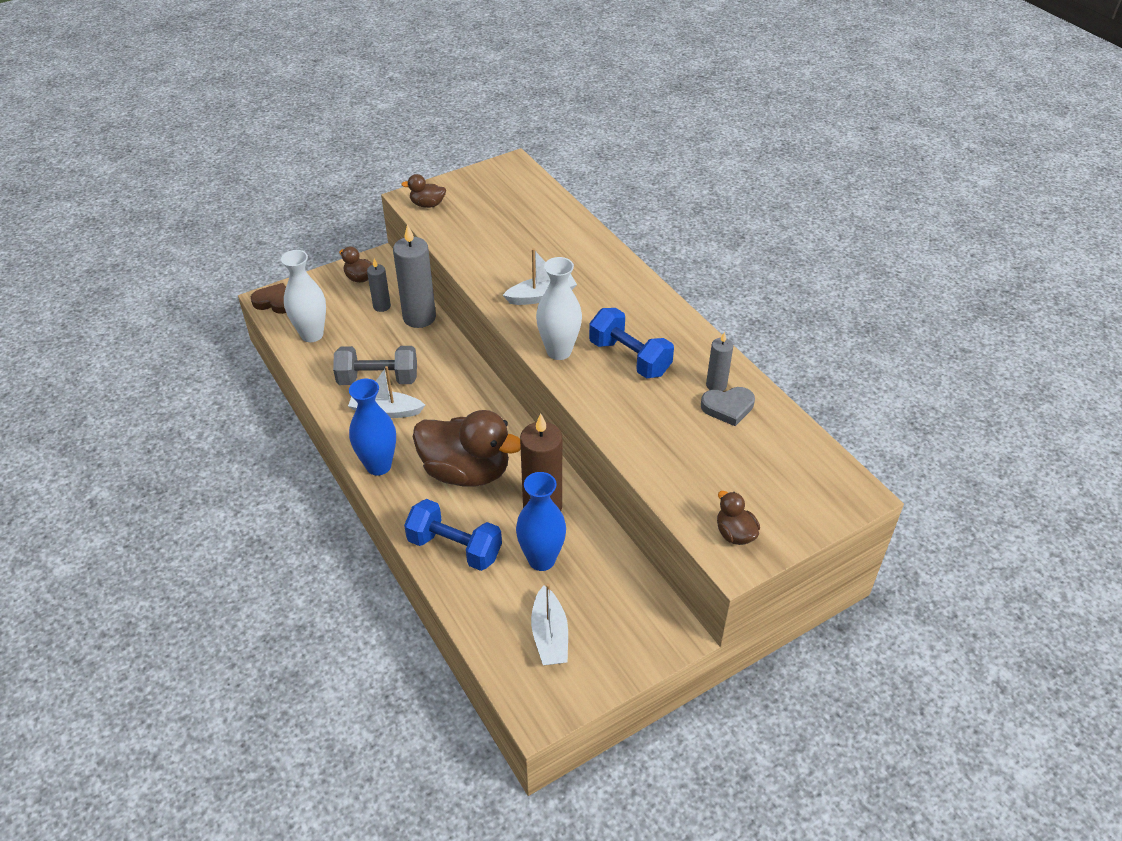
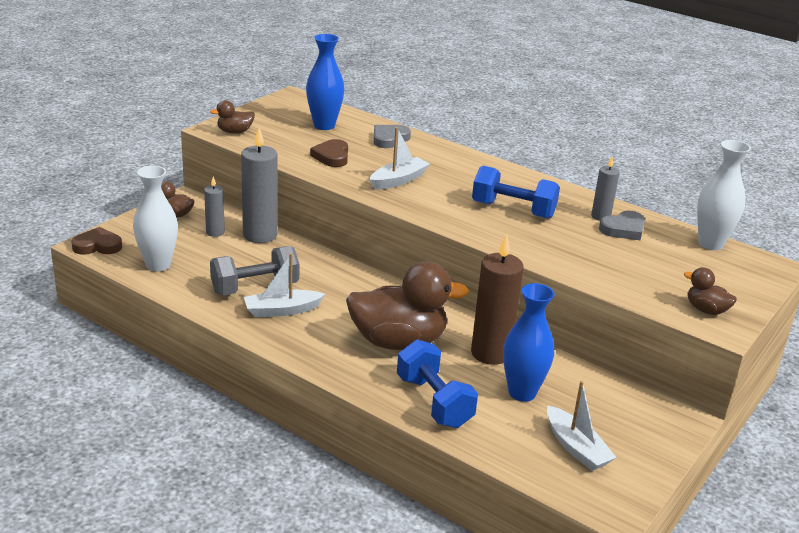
camera: 25 degrees left, 15 degrees down
blue vase [349,379,396,476] -> blue vase moved to [306,34,345,130]
blue dumbbell [404,499,502,571] -> blue dumbbell turned 60 degrees clockwise [397,339,478,428]
white vase [536,257,582,360] -> white vase moved to [697,140,751,250]
none -> brown heart [310,139,348,167]
none -> grey heart [374,125,411,148]

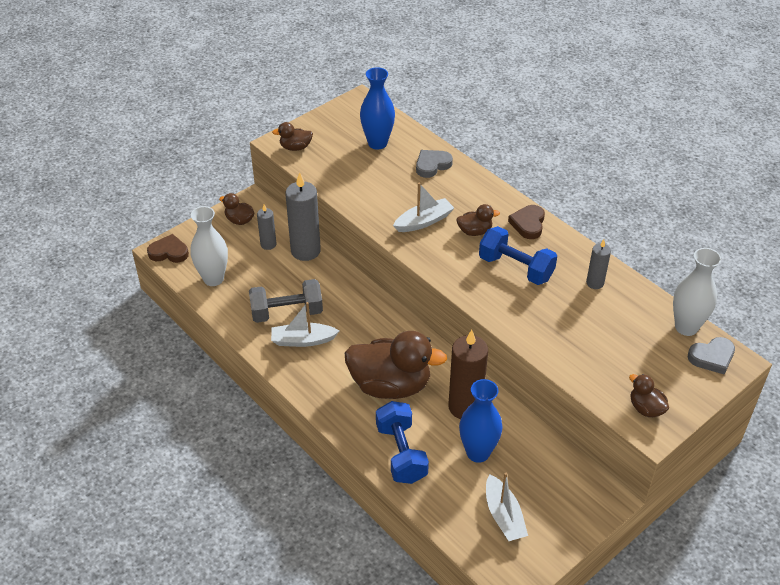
camera: 15 degrees right, 15 degrees up
brown heart [310,139,348,167] -> brown heart moved to [508,205,545,239]
grey heart [599,211,645,240] -> grey heart moved to [688,337,735,374]
none -> brown duck [456,204,500,236]

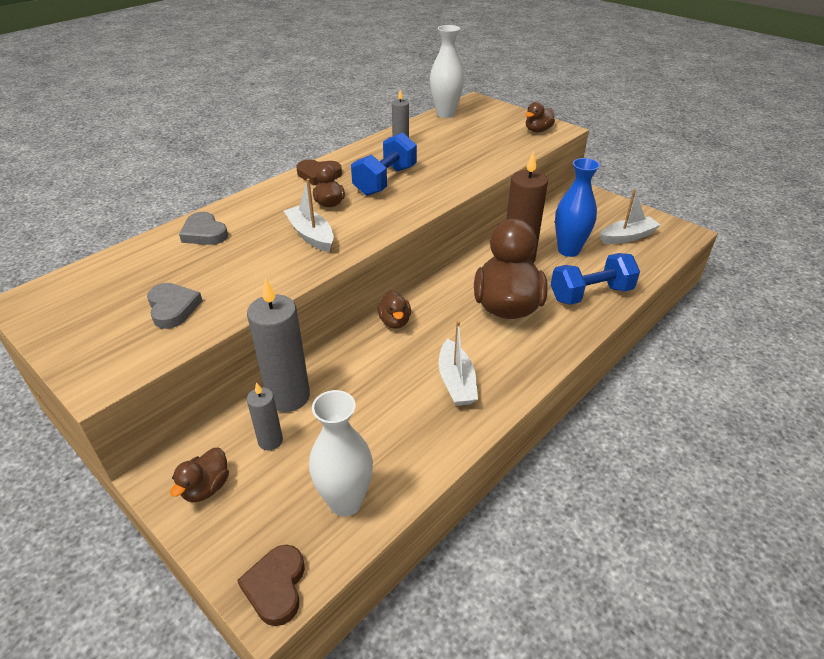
camera: 95 degrees left, 5 degrees down
grey dumbbell [249,279,323,323] -> none
brown duck [272,122,313,151] -> brown duck moved to [377,290,411,329]
blue vase [360,67,395,150] -> none
grey heart [688,337,735,374] -> grey heart moved to [147,283,203,329]

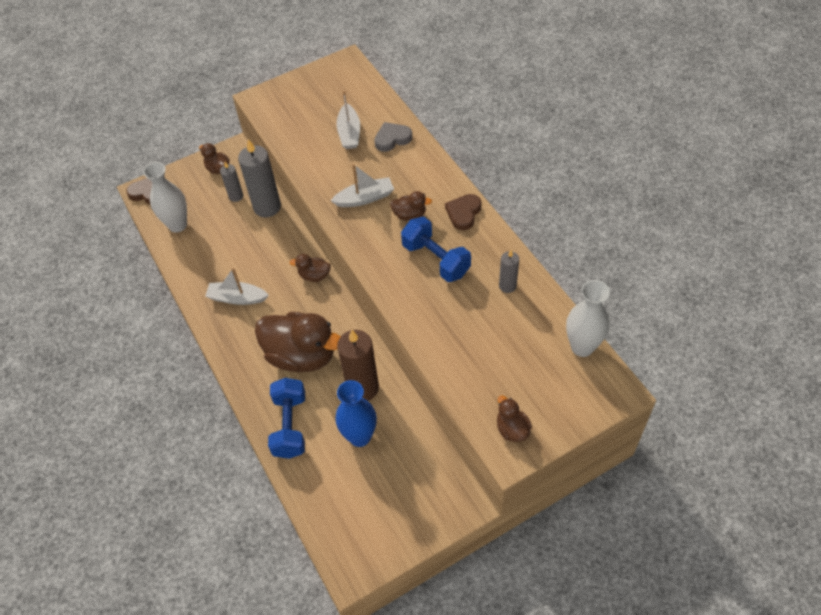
camera: 110 degrees right, 15 degrees up
grey heart [147,283,203,329] -> none
white boat [600,189,660,244] -> white boat moved to [336,91,360,149]

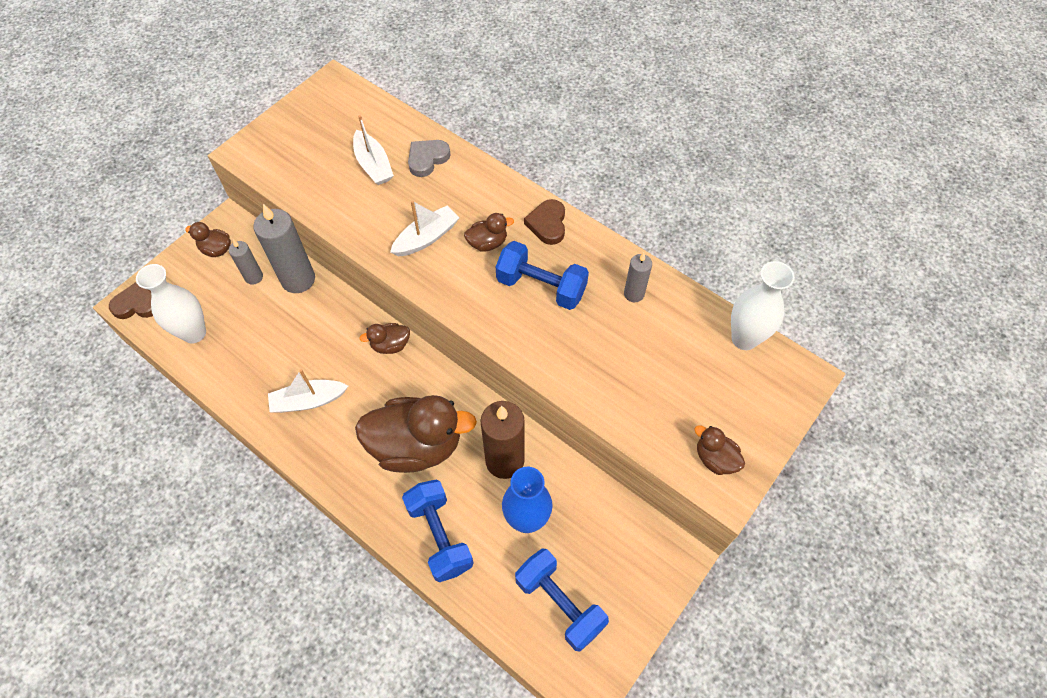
camera: 25 degrees left, 5 degrees up
none -> blue dumbbell [515,548,609,652]

